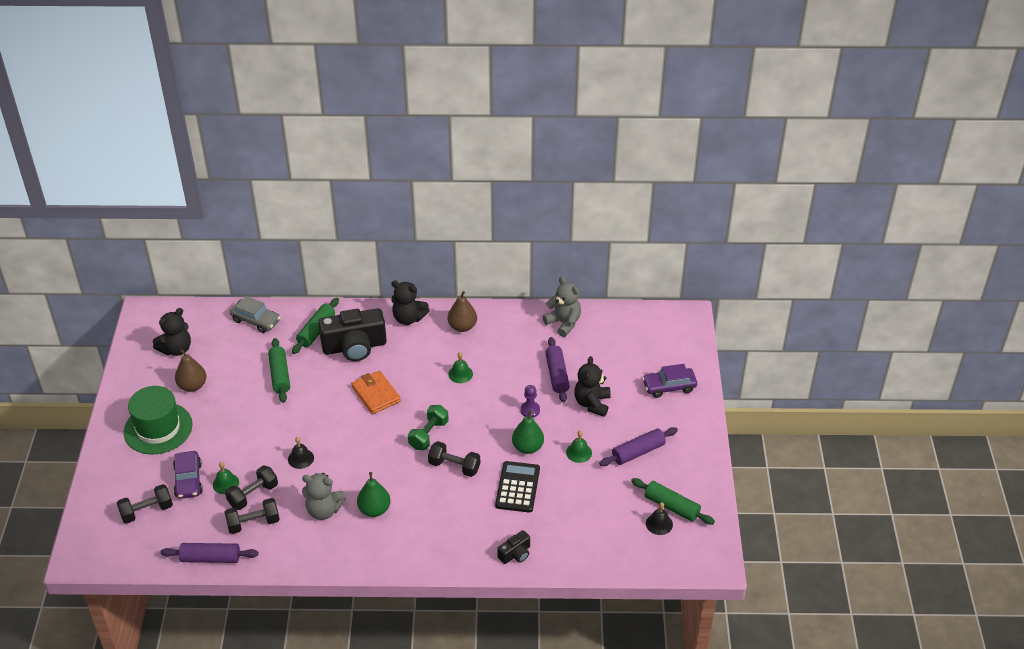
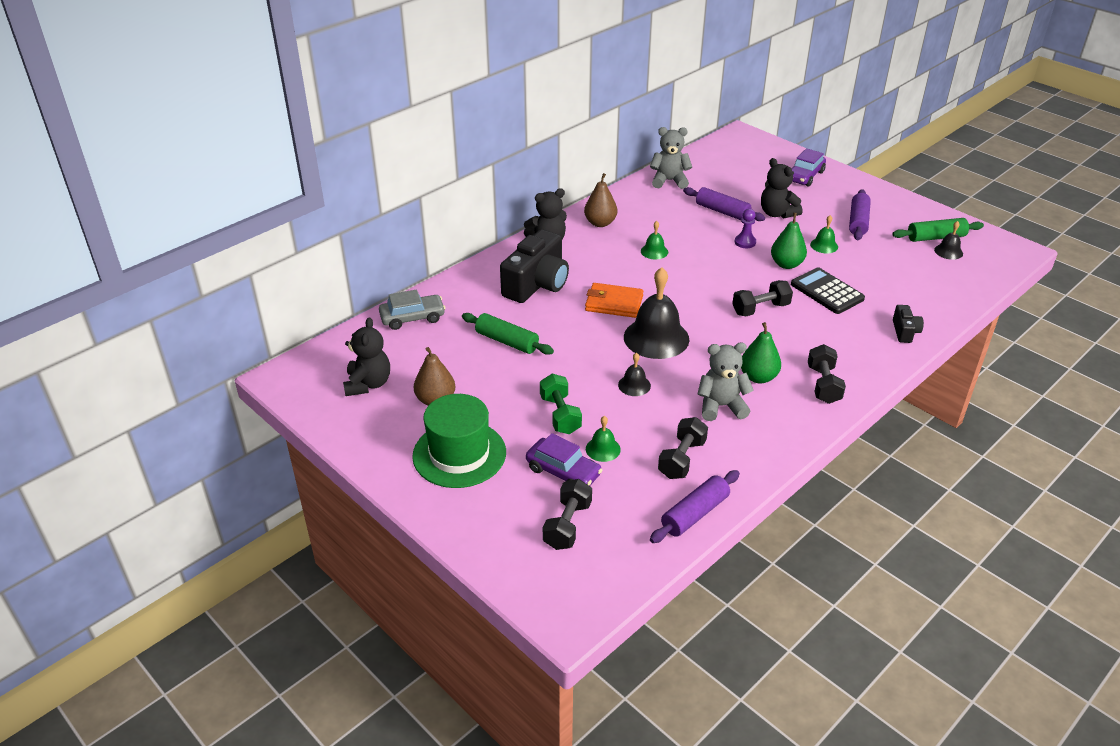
camera: 45 degrees left, 5 degrees down
black dumbbell [225,466,278,510] -> black dumbbell moved to [808,344,846,404]
green rolling pin [292,298,339,354] -> none
grey teddy bear [302,473,346,520] -> grey teddy bear turned 150 degrees counterclockwise [698,343,754,421]
green dumbbell [408,405,449,450] -> green dumbbell moved to [540,374,582,434]
none -> black bell [624,267,689,359]

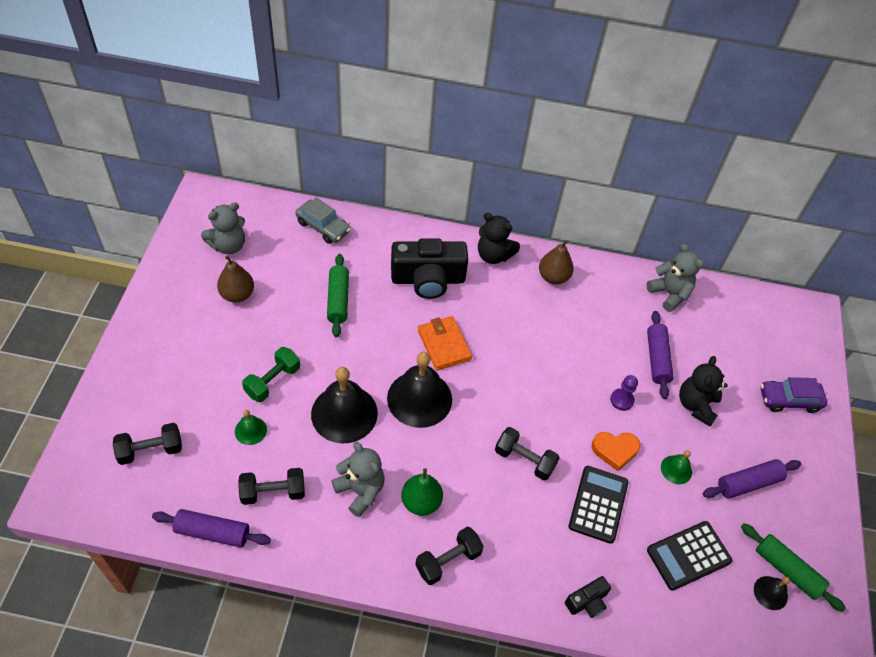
camera: 50 degrees right, 15 degrees up
black teddy bear [343,317,390,396] -> grey teddy bear [201,202,245,254]
green hat [412,394,506,488] -> none
purple car [526,433,602,486] -> none
black bell [618,352,651,396] -> black bell [311,367,378,444], size x2.12
green bell [641,221,668,259] -> none
green pear [771,213,807,269] -> orange heart [592,432,640,471]
none -> black calculator [647,521,732,591]

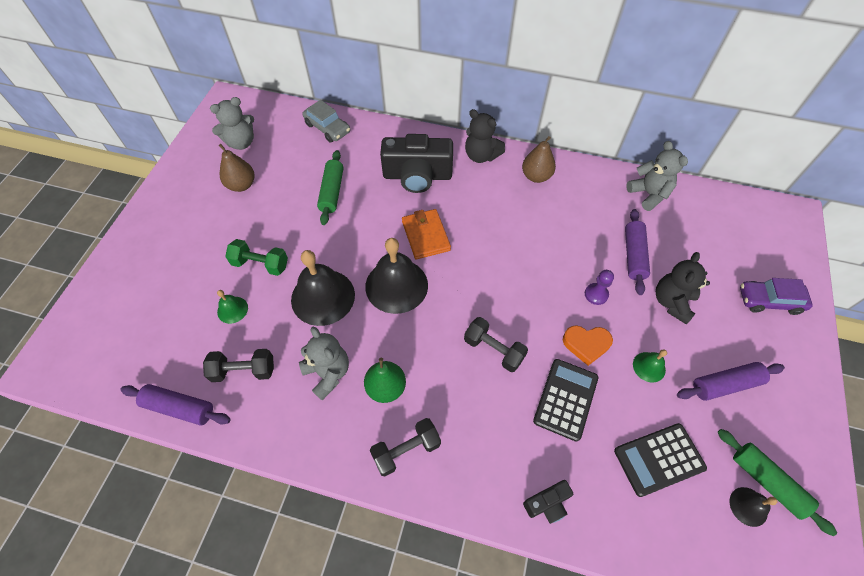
camera: 10 degrees right, 5 degrees up
black dumbbell [113,423,182,465] -> none
green dumbbell [242,347,300,402] -> green dumbbell turned 60 degrees clockwise [225,239,288,276]

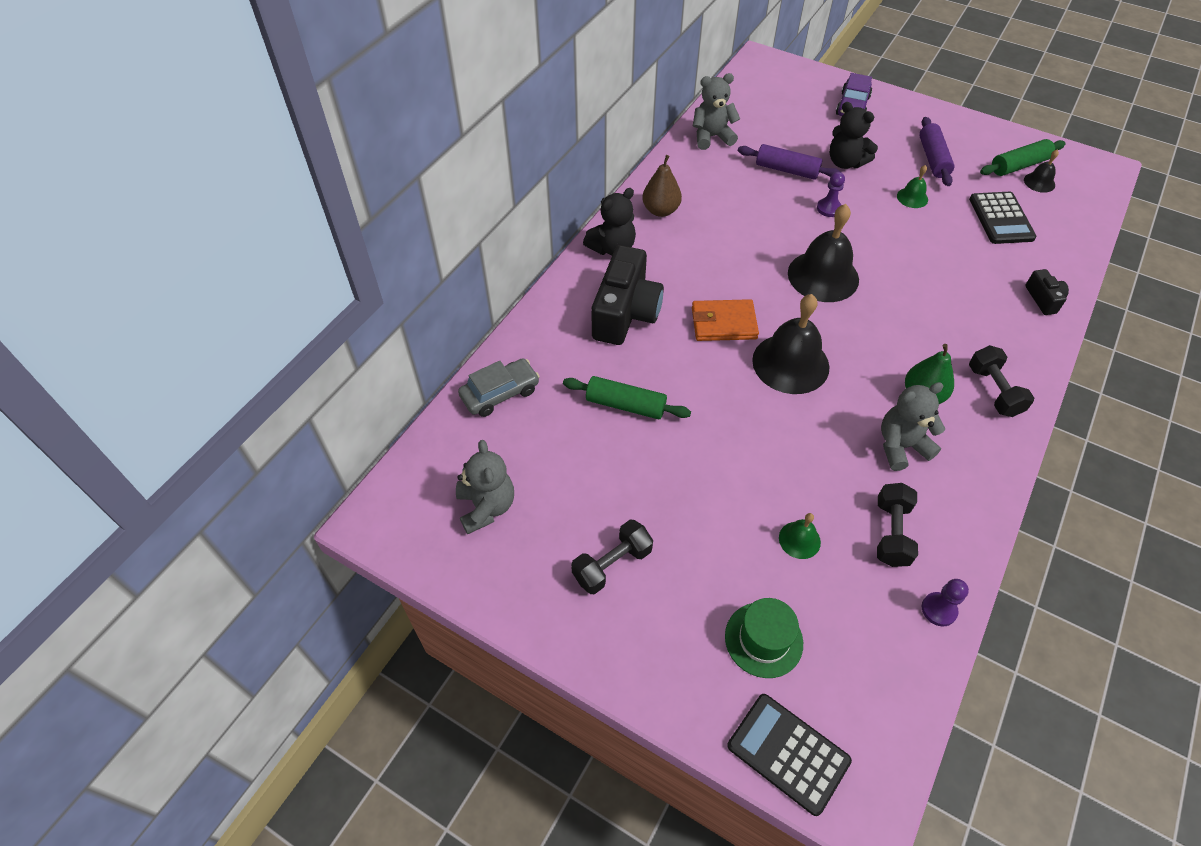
camera: 75 degrees left, 5 degrees down
purple rolling pin [120,384,231,426] -> purple pawn [922,579,969,627]
brown pear [219,144,255,192] -> none
green dumbbell [225,239,288,276] -> none
black bell [291,250,355,326] -> black bell moved to [788,204,859,302]
black dumbbell [464,317,528,372] -> black dumbbell moved to [571,519,653,594]
black calculator [533,359,598,442] -> black calculator moved to [727,694,852,816]
orange heart [563,325,613,366] -> none
none -> green hat [725,598,803,678]

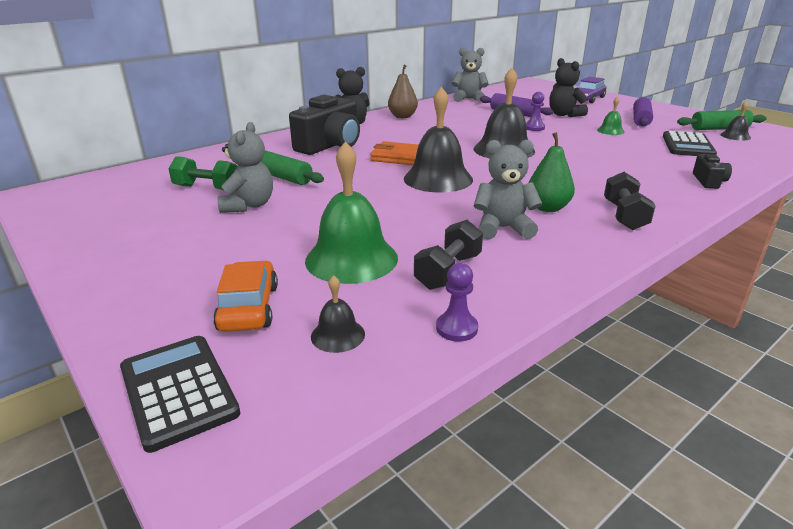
camera: 20 degrees right, 25 degrees down
grey teddy bear [456,440,514,534] -> grey teddy bear moved to [217,122,273,213]
grey car [458,358,540,417] -> none
black dumbbell [571,519,653,594] -> none
green hat [725,598,803,678] -> orange car [213,261,278,332]
green bell [779,513,821,559] -> green bell [305,141,398,284], size x2.12
none -> green dumbbell [168,156,237,190]
none -> black bell [311,275,365,353]

